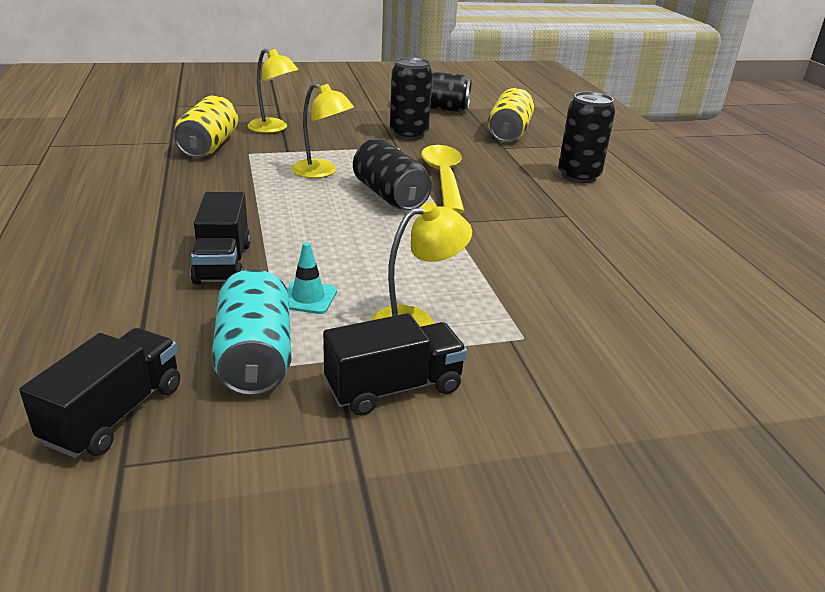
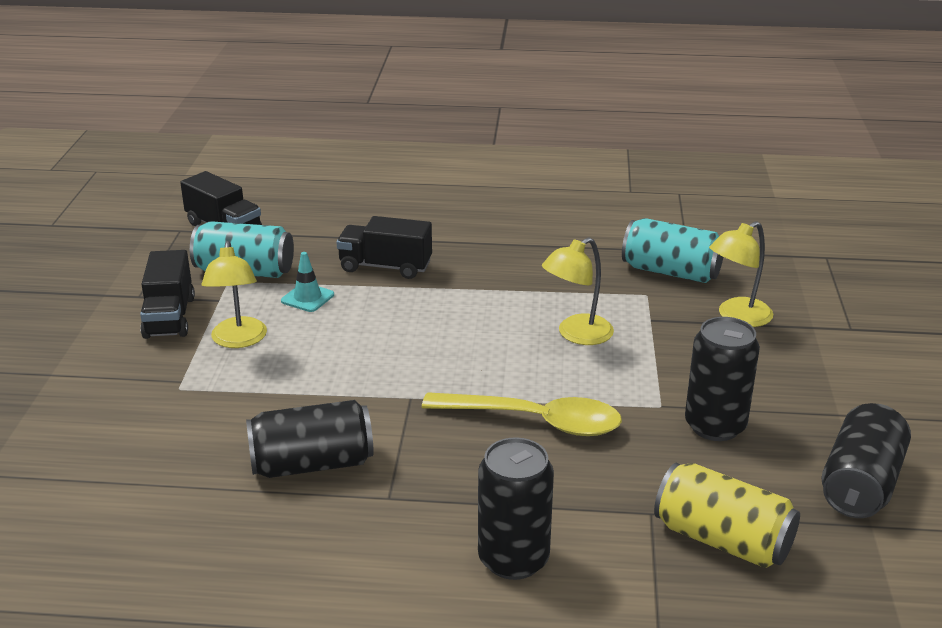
camera: 110 degrees right, 0 degrees up
yellow can [174,95,238,158] -> turquoise can [622,218,723,283]
black can [353,138,432,210] -> black can moved to [246,400,374,478]

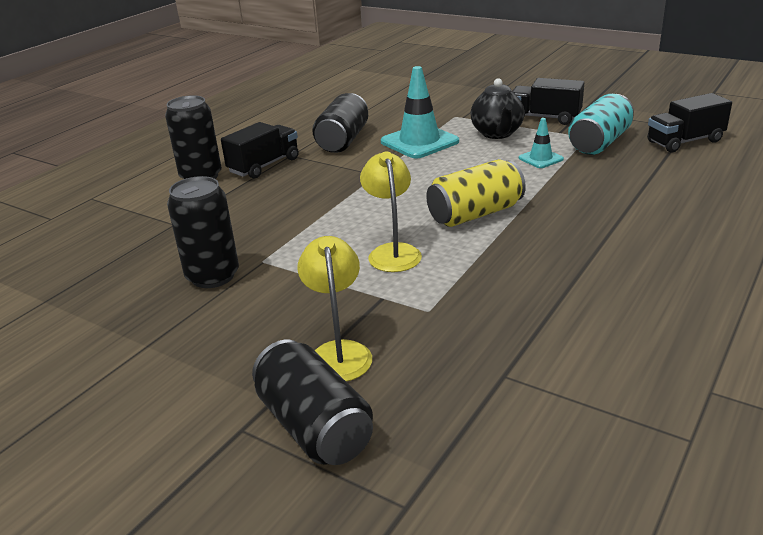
camera: 120 degrees right, 0 degrees up
yellow lamp [202,241,267,348] -> black teapot [470,78,525,139]
black truck [337,216,432,279] -> black truck moved to [221,122,299,179]
yellow spoon [422,392,622,436] -> none
turquoise can [622,218,723,283] -> none
yellow can [654,463,800,568] -> yellow can moved to [426,159,526,227]
black can [822,403,911,518] -> black can moved to [252,340,373,465]
none -> turquoise traffic cone [381,66,459,159]

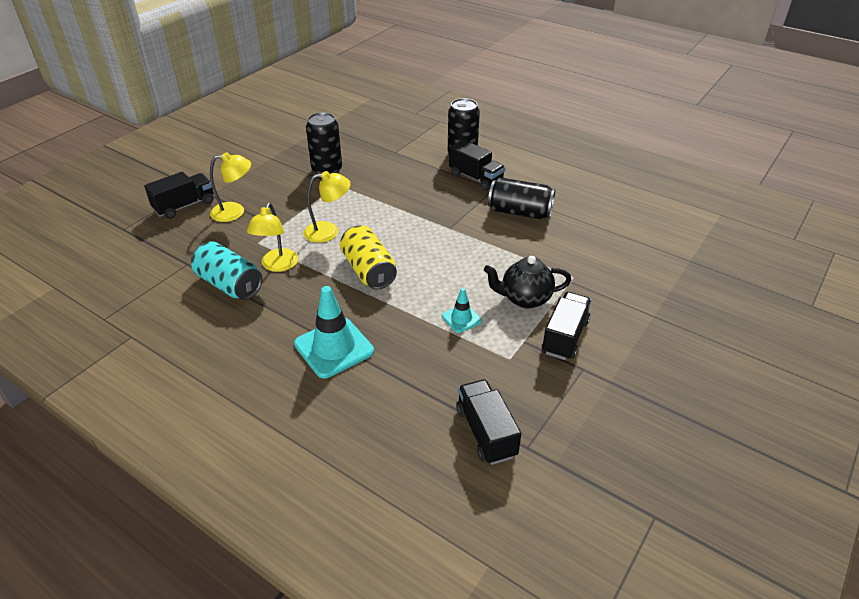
camera: 90 degrees right, 10 degrees up
black can [252,340,373,465] -> black truck [144,172,214,219]
turquoise traffic cone [381,66,459,159] -> turquoise traffic cone moved to [294,286,374,378]
turquoise can [568,94,634,155] -> turquoise can moved to [191,241,262,300]
none -> yellow lamp [247,203,298,272]

